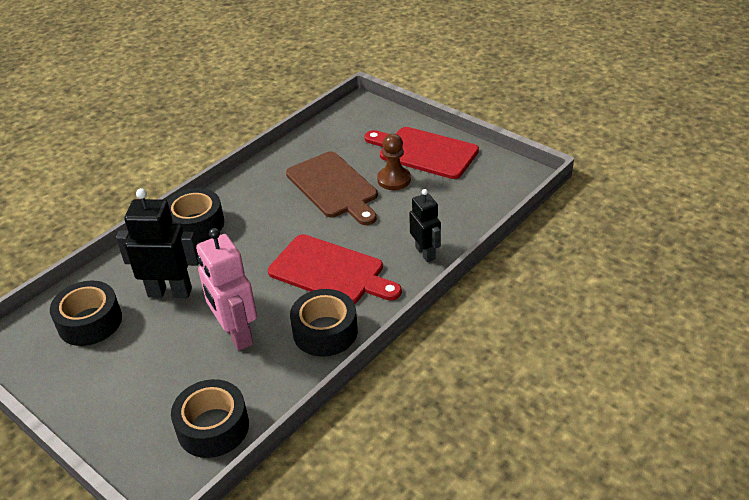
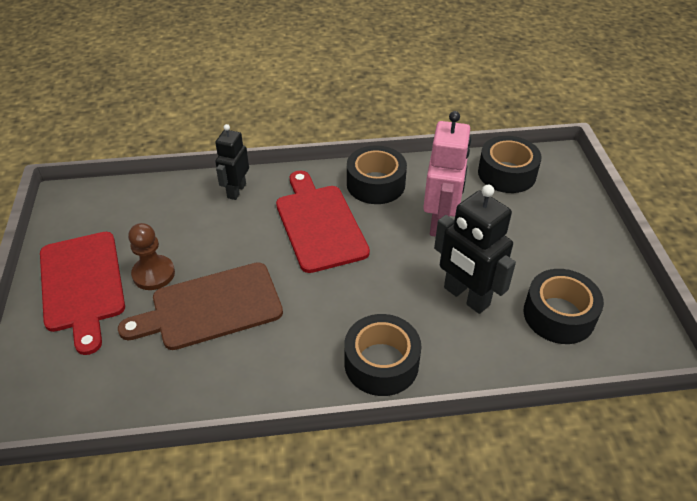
camera: 140 degrees left, 5 degrees up
brown cutting board [286,151,378,225] -> brown cutting board turned 120 degrees counterclockwise [118,262,283,350]

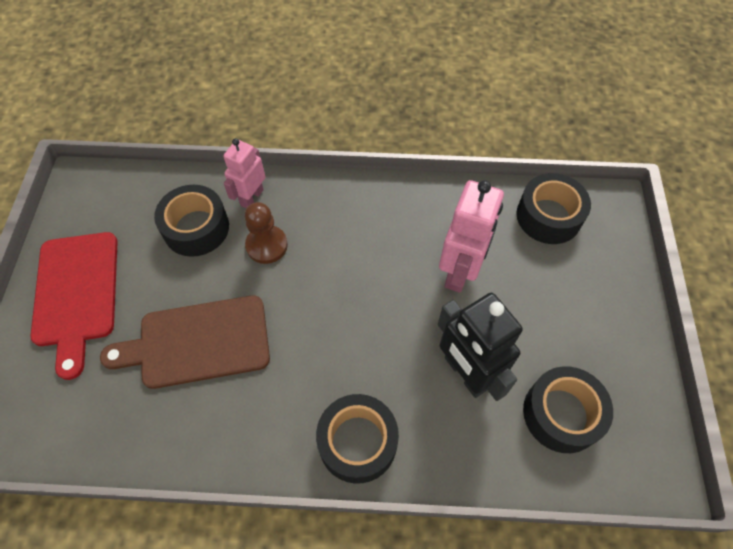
camera: 10 degrees right, 15 degrees up
brown pawn [128,223,175,290] -> brown pawn moved to [245,202,288,264]
black robot [215,124,249,200] -> pink robot [223,138,266,208]
red cutting board [276,171,370,273] -> none
black tape [347,145,407,204] -> black tape moved to [154,185,229,257]

